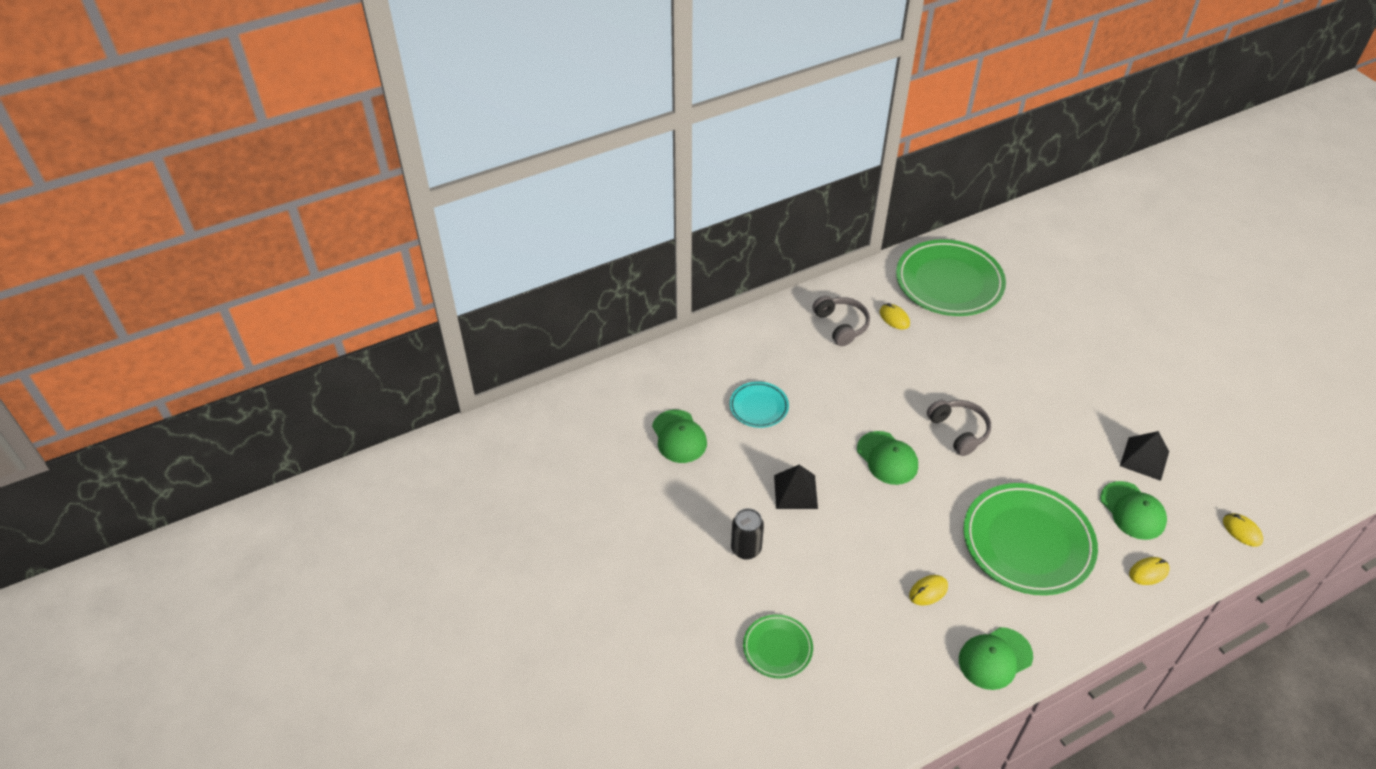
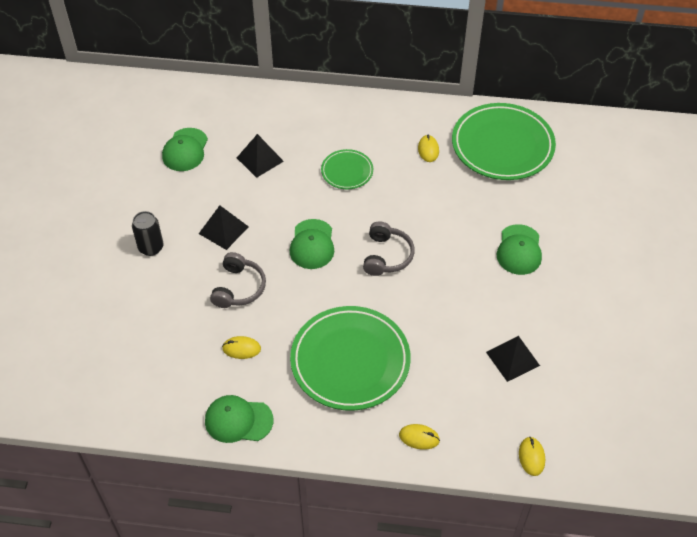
camera: 35 degrees right, 5 degrees up
turquoise plate [729,381,789,428] -> black pyramid [237,134,284,178]
green plate [743,614,813,679] -> green plate moved to [321,149,373,189]
grey headphones [812,296,870,346] -> grey headphones moved to [210,252,266,308]
green cap [1100,481,1167,540] -> green cap moved to [497,224,542,275]

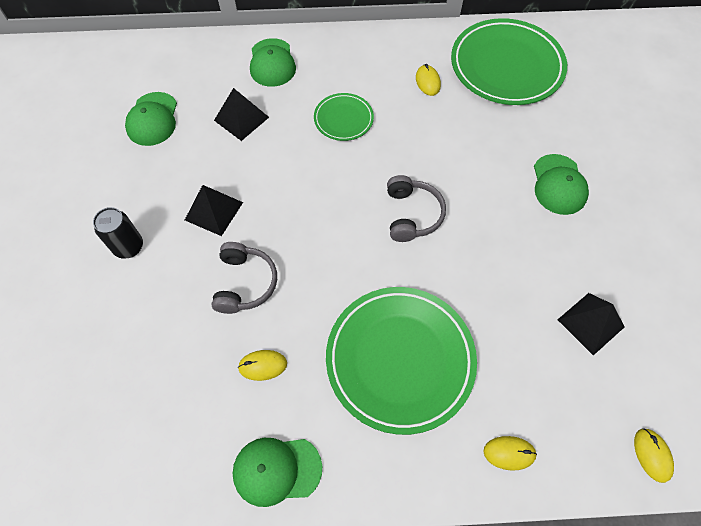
camera: 10 degrees left, 10 degrees up
green cap [290,219,334,269] -> green cap moved to [250,38,296,87]

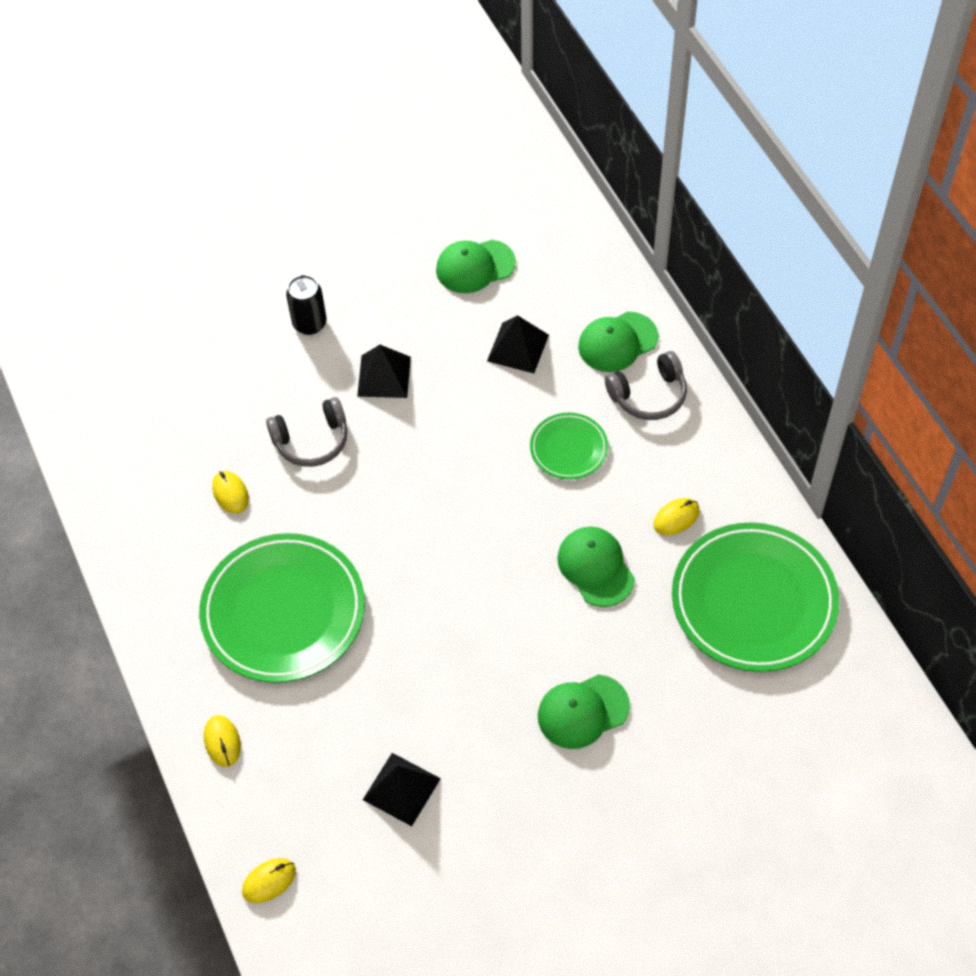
camera: 70 degrees right, 5 degrees down
green cap [233,438,322,507] -> green cap moved to [557,527,635,607]
grey headphones [387,175,446,242] -> grey headphones moved to [605,351,687,420]

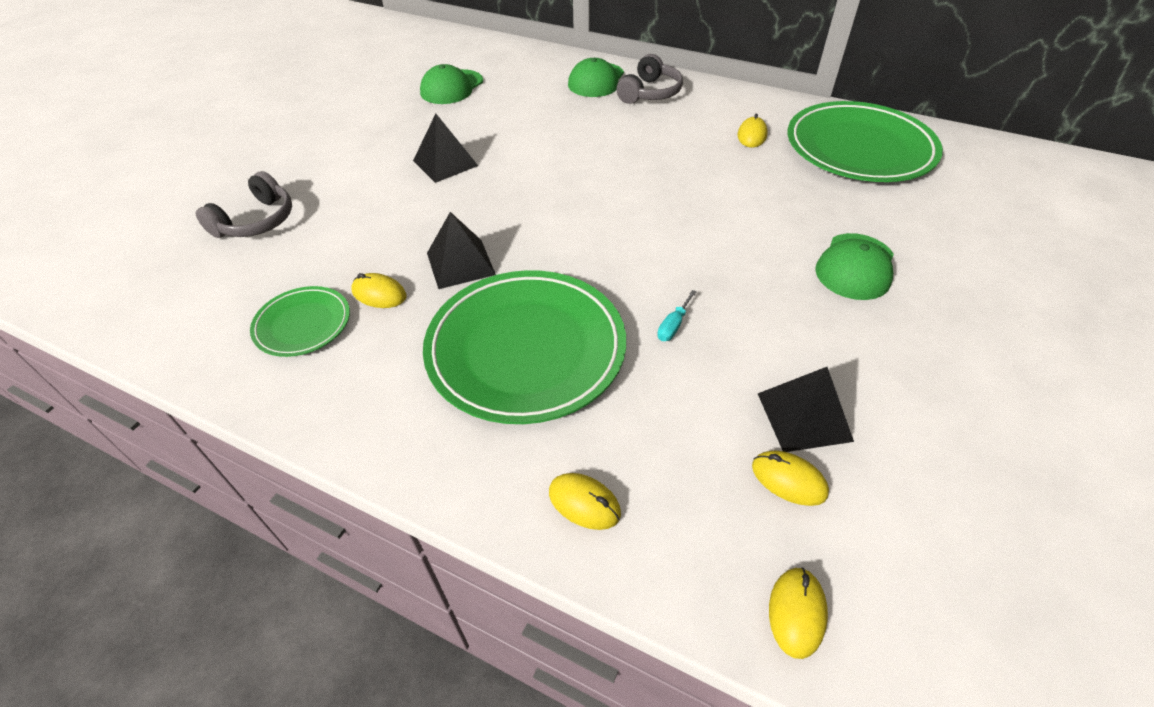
camera: 40 degrees left, 10 degrees down
grey headphones [266,397,347,467] -> grey headphones moved to [195,171,292,238]
black can [286,275,327,335] -> none
black pyramid [487,315,549,373] -> black pyramid moved to [427,212,496,289]
green plate [530,413,608,480] -> green plate moved to [250,286,350,357]
green cap [557,527,635,607] -> none
none -> turquoise screwdriver [657,290,696,341]
none -> yellow mouse [752,450,829,506]

